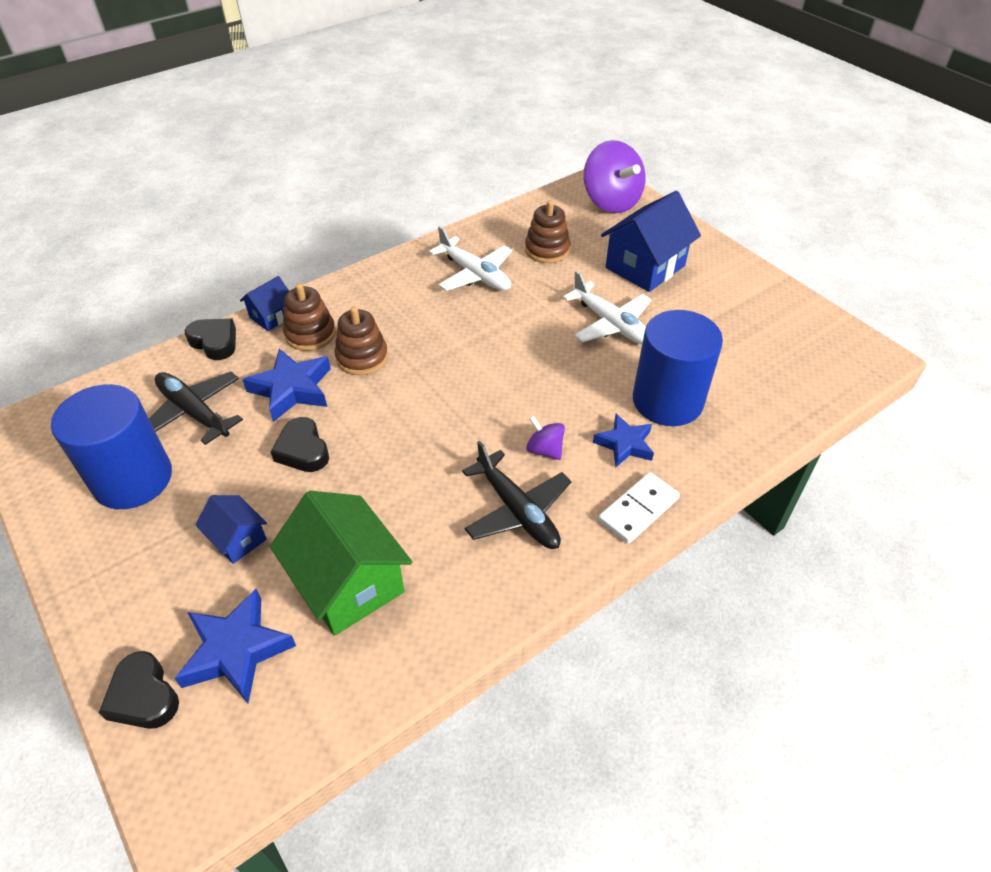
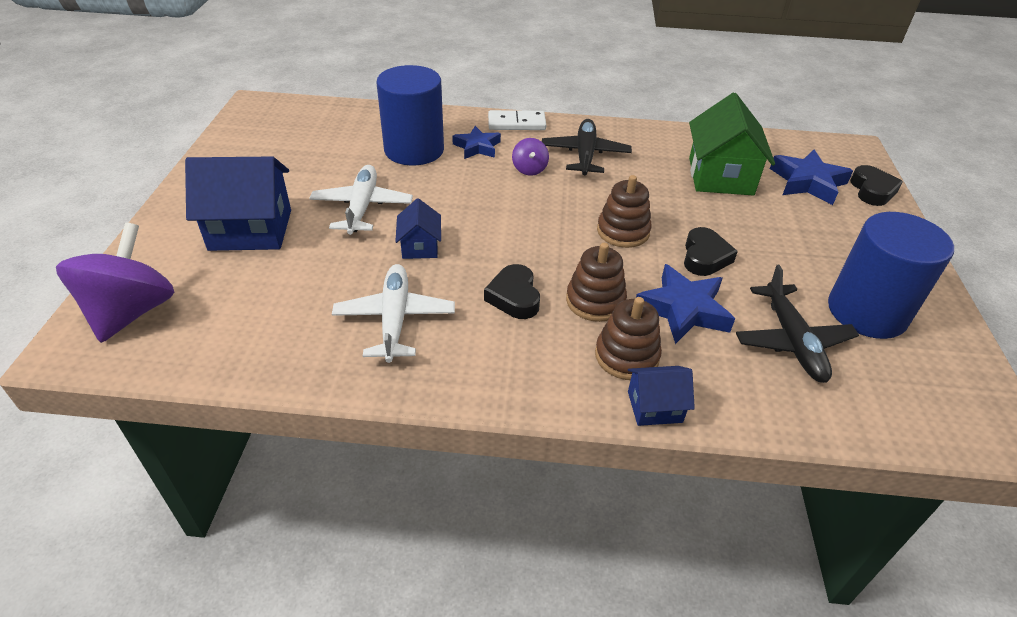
camera: 140 degrees left, 5 degrees down
black heart [185,318,236,360] -> black heart moved to [484,264,540,319]
blue house [195,495,267,564] -> blue house moved to [395,198,441,259]
brown stacking toy [525,200,571,263] -> brown stacking toy moved to [597,175,651,248]

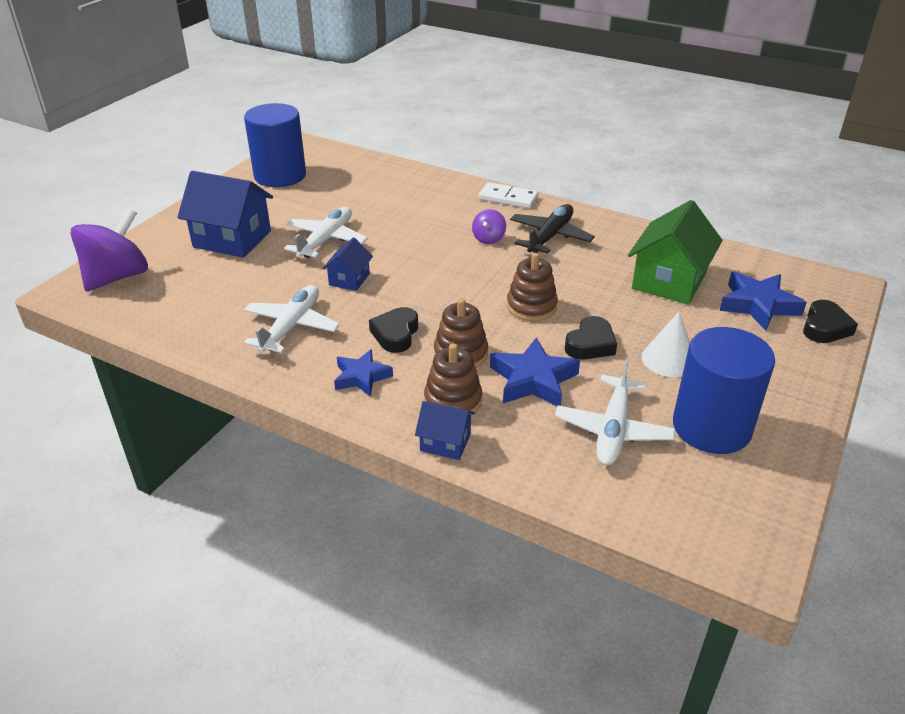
camera: 25 degrees right, 5 degrees down
blue cylinder [377,65,444,166] -> blue cylinder moved to [244,103,306,187]
blue star [452,126,501,159] -> blue star moved to [334,349,393,397]
black plane [736,265,859,383] -> white plane [555,358,675,465]
none -> white cone [641,312,690,377]

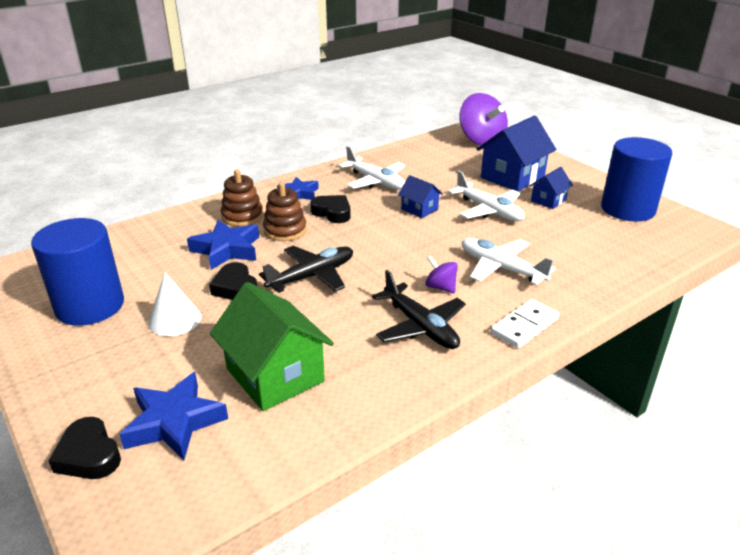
camera: 115 degrees right, 5 degrees down
blue house [415,401,475,460] -> blue house moved to [529,167,573,209]
brown stacking toy [507,253,558,321] -> black plane [259,246,353,293]
white plane [555,358,675,465] -> white plane moved to [462,238,556,285]

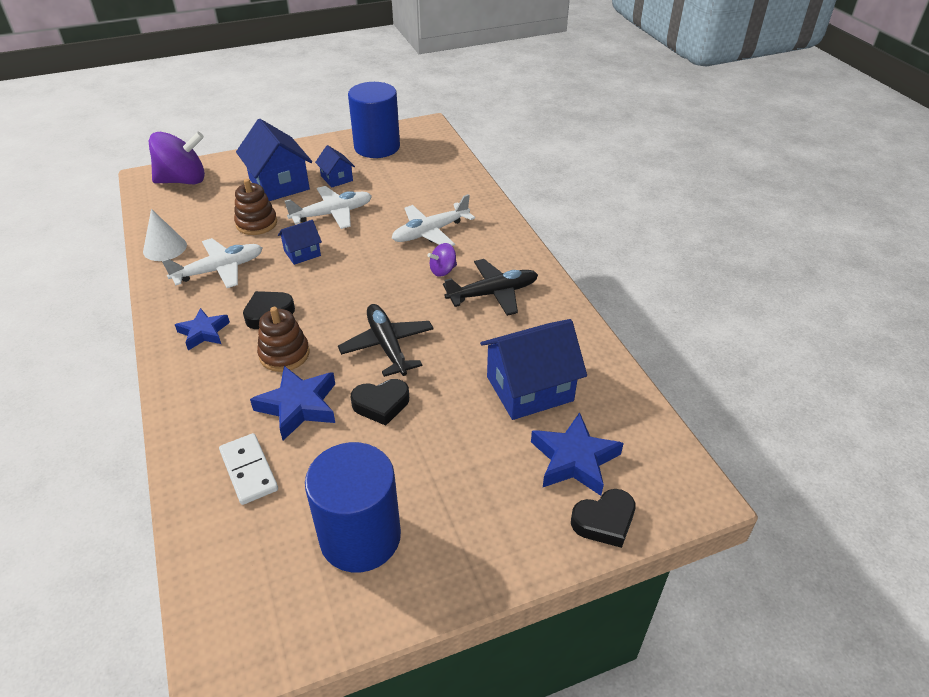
camera: 75 degrees left, 10 degrees up
white cone [148,272,201,336] -> white cone moved to [143,209,187,261]
green house [210,282,334,411] -> blue house [480,319,587,420]
brown stacking toy [221,169,263,227] -> brown stacking toy moved to [234,179,277,235]
white domino [491,299,559,348] -> white domino moved to [219,433,278,505]

